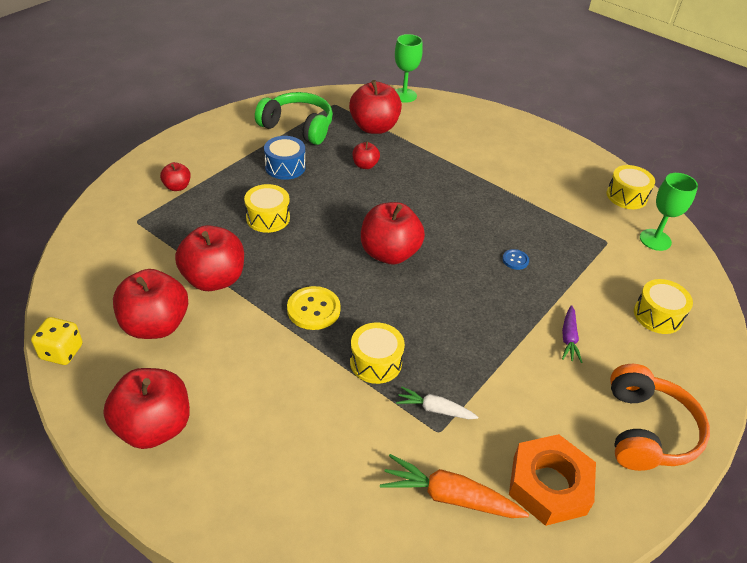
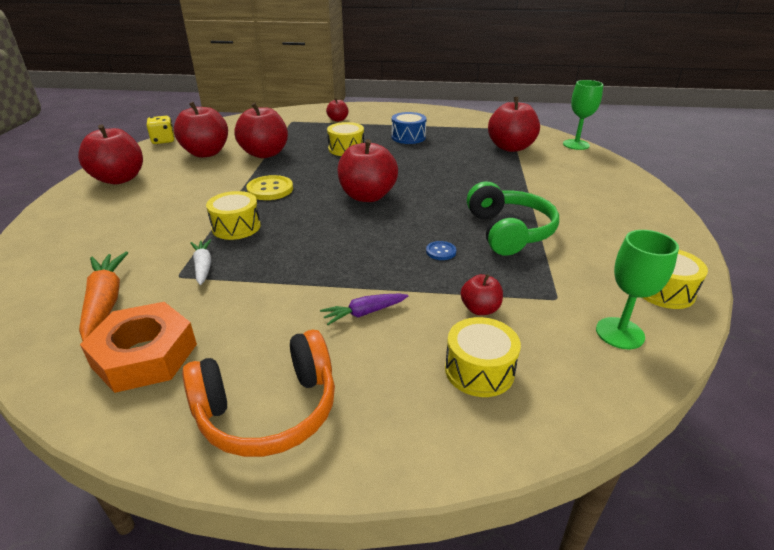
camera: 60 degrees right, 10 degrees down
green headphones [255,92,333,145] -> green headphones moved to [467,181,559,256]
red apple [352,141,380,169] -> red apple moved to [461,274,503,315]

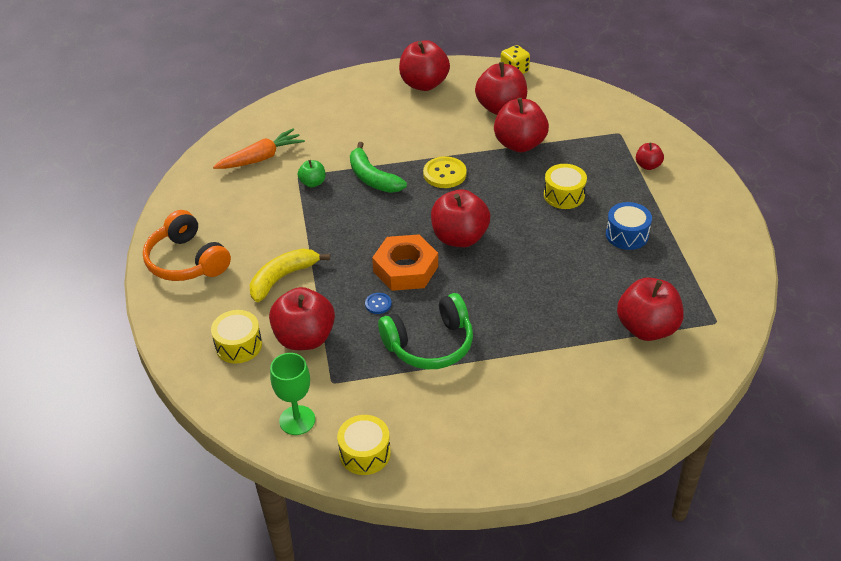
camera: 75 degrees right, 10 degrees up
orange nut [80,302,197,393] -> orange nut moved to [372,234,438,291]
white carrot [190,239,211,285] -> green apple [298,160,326,187]
yellow drum [206,191,261,240] -> green banana [350,142,407,193]
purple carrot [320,294,408,325] -> yellow banana [250,249,330,302]
red apple [461,274,503,315] -> red apple [269,287,335,350], size x2.00
green goblet [563,80,603,150] -> none

